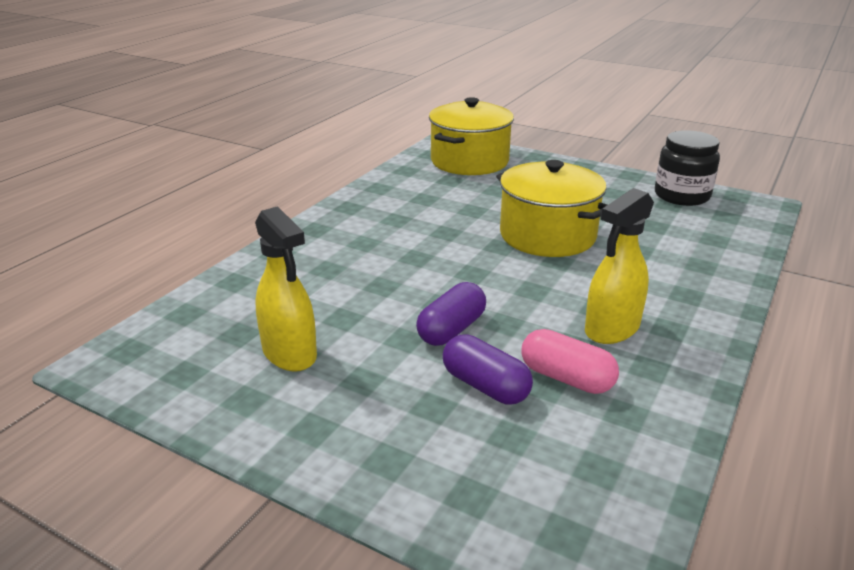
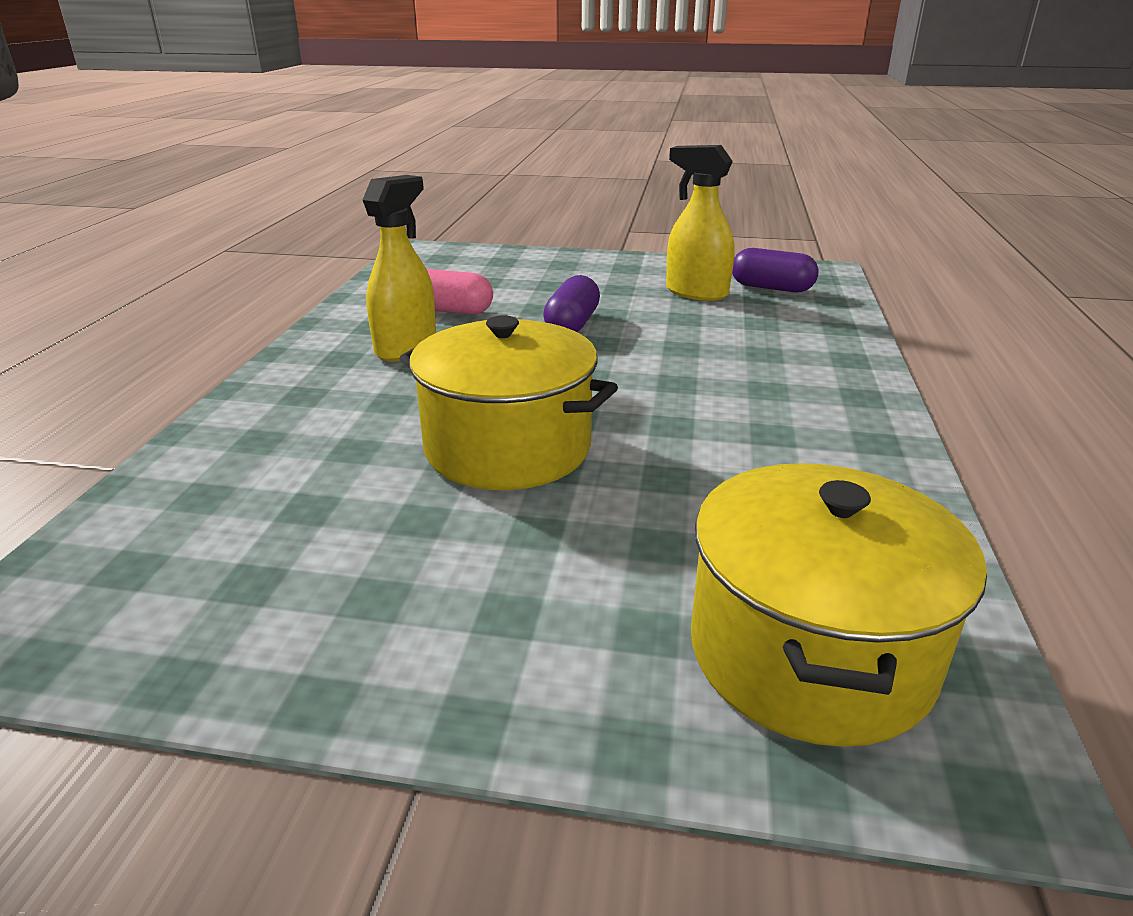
camera: 160 degrees right, 0 degrees up
purple capsule [443,334,533,404] -> purple capsule moved to [732,248,819,292]
black jar [655,130,720,206] -> none

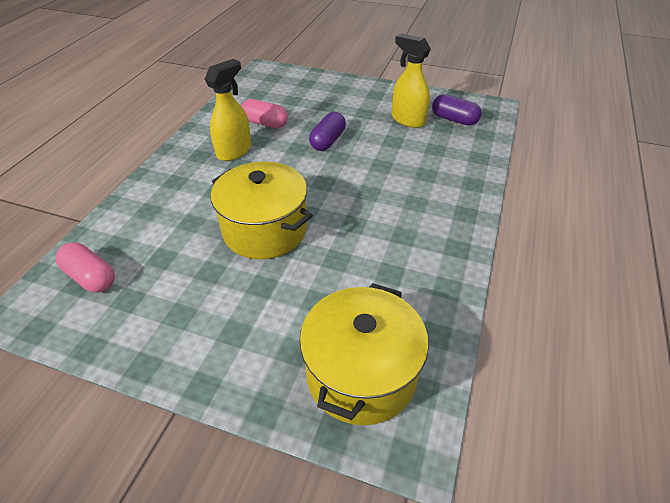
camera: 10 degrees right, 15 degrees up
none -> pink capsule [56,242,115,292]

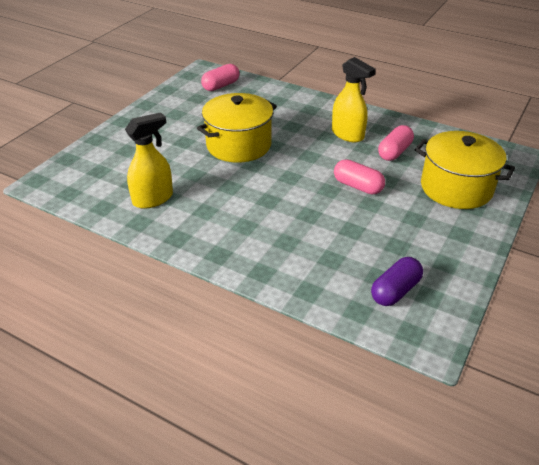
camera: 100 degrees right, 5 degrees down
yellow pot [299,283,429,425] -> yellow pot moved to [415,131,515,209]
purple capsule [309,112,346,151] -> pink capsule [334,159,385,194]
yellow spray bottle [392,33,431,128] -> yellow spray bottle moved to [125,112,173,209]

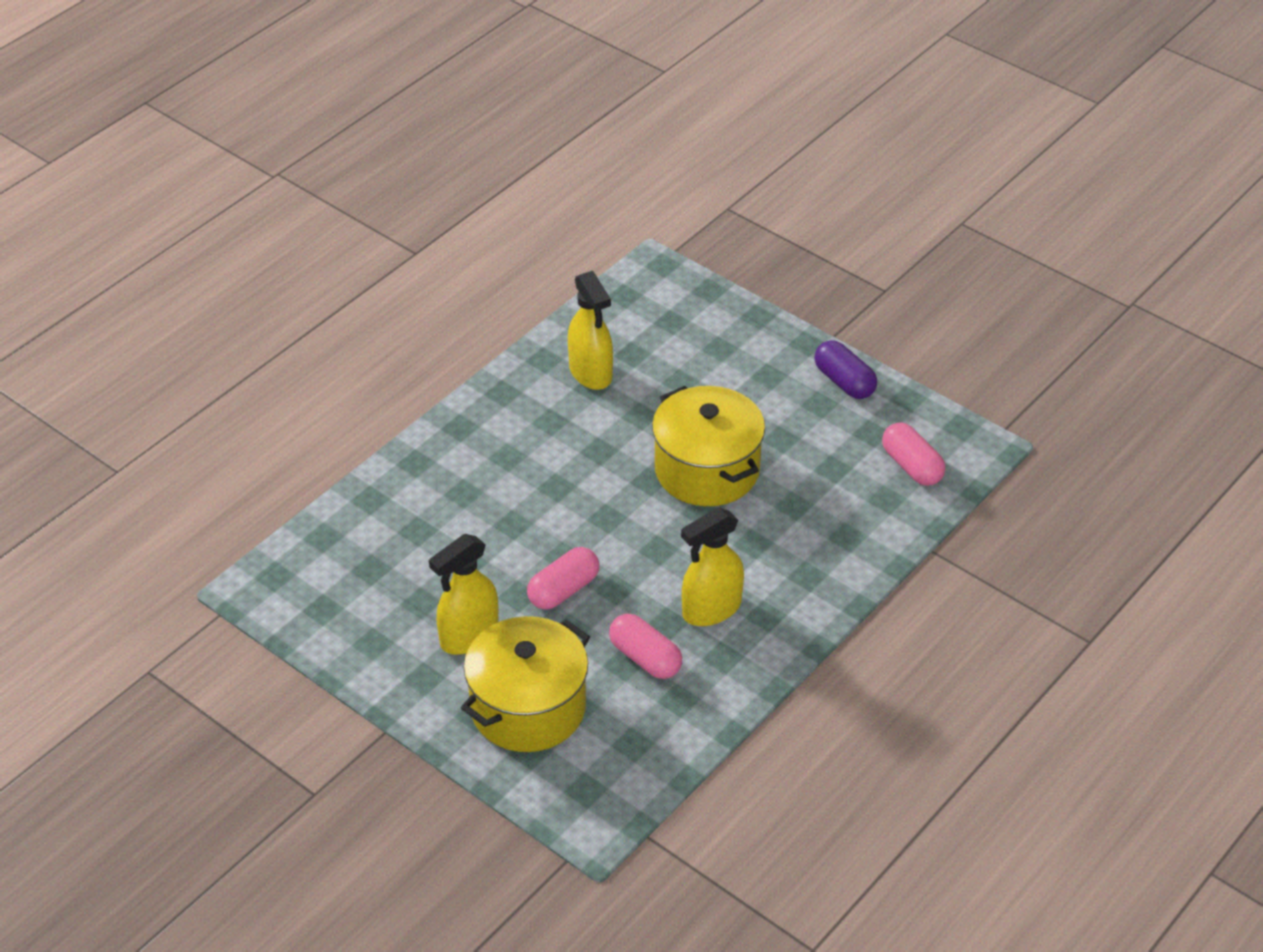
camera: 100 degrees right, 5 degrees up
purple capsule [371,257,423,306] -> purple capsule moved to [814,340,877,399]
none -> yellow spray bottle [429,534,498,655]

